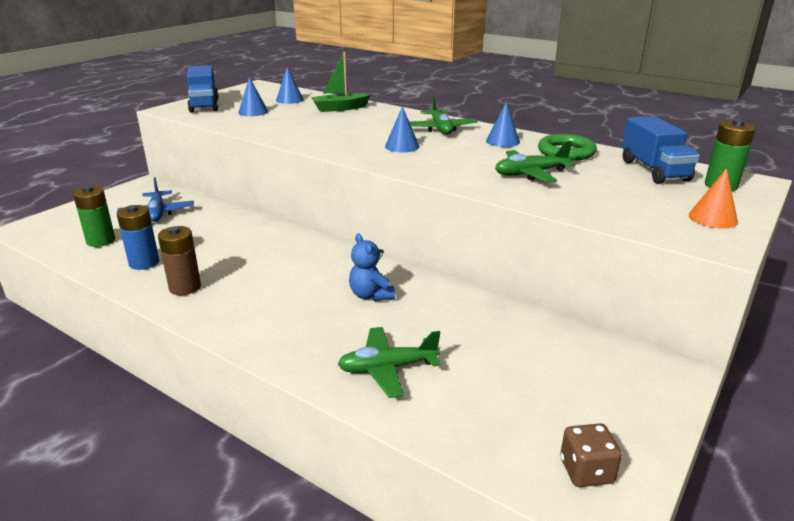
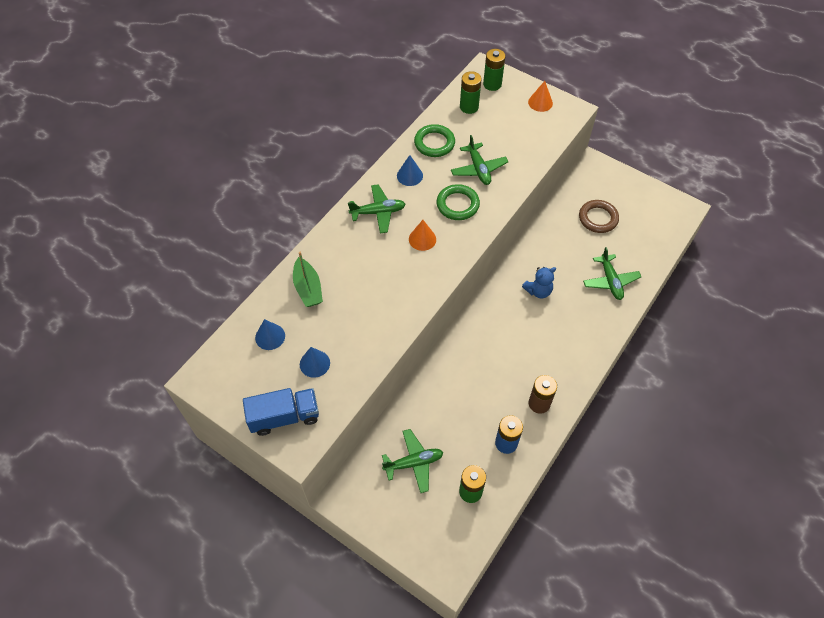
camera: 90 degrees left, 30 degrees up
blue plane [117,177,194,222] -> green plane [382,429,444,493]
blue cone [385,106,419,152] -> orange cone [409,220,436,251]
brown dice [560,423,622,487] -> none
blue truck [622,116,700,184] -> green battery [460,71,482,114]
none -> green ring [437,184,480,220]
none -> brown ring [579,200,619,233]

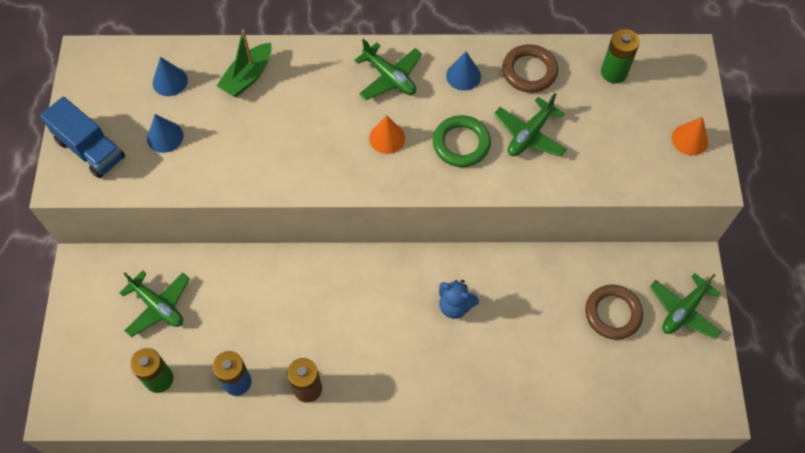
camera: 55 degrees right, 5 degrees up
green ring [414,124,455,157] -> brown ring [502,44,558,93]
green battery [483,49,506,91] -> none
green plane [583,247,641,300] -> green plane moved to [650,273,721,339]

